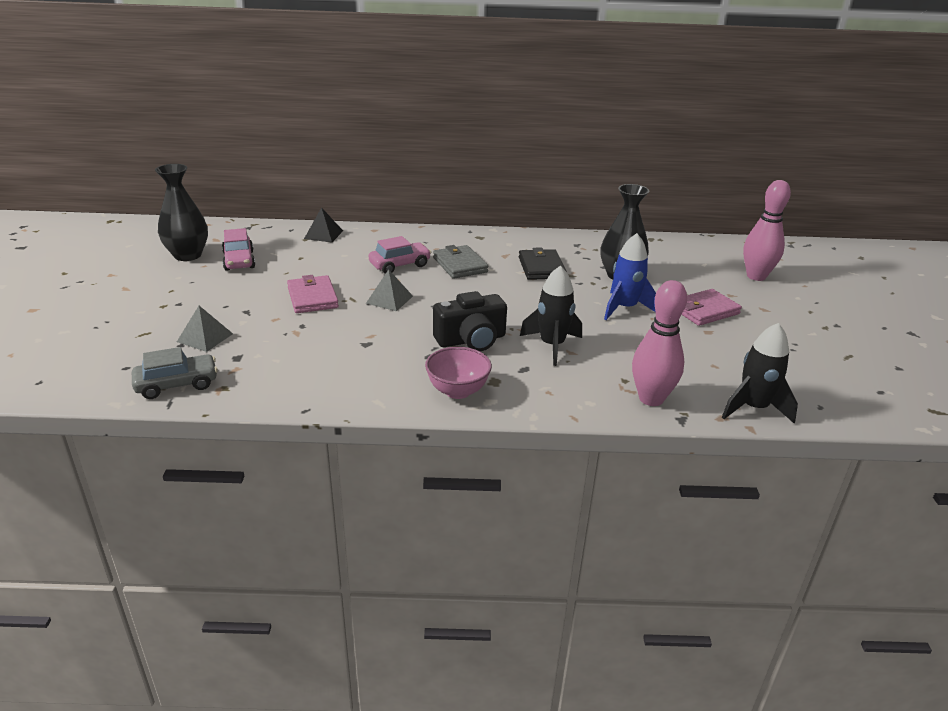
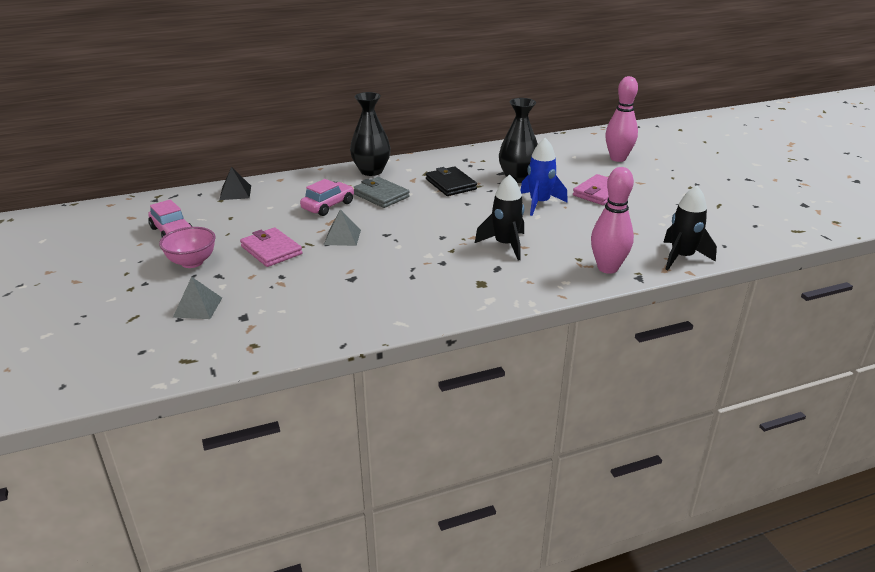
camera: 20 degrees left, 0 degrees up
grey car [132,347,218,399] -> none
black vase [155,164,208,261] -> black vase moved to [350,92,391,176]
pink bowl [425,347,492,399] -> pink bowl moved to [159,227,216,268]
black camera [433,291,507,351] -> none

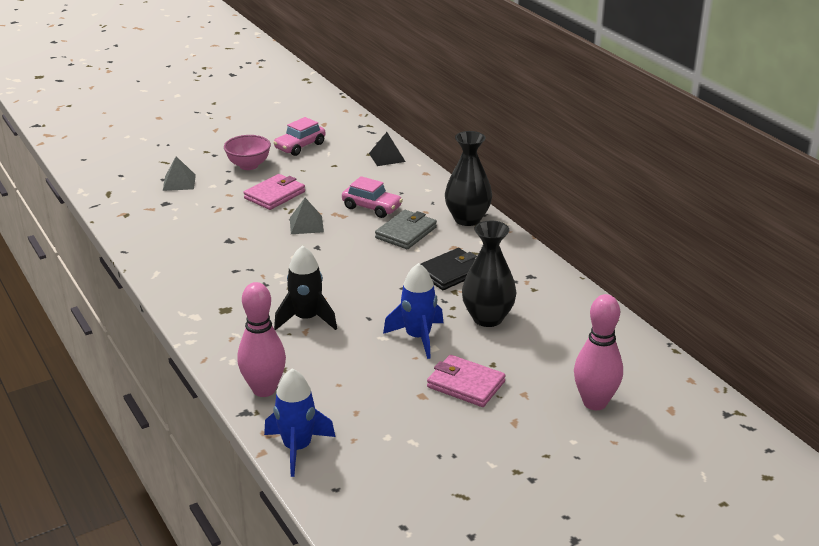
camera: 80 degrees right, 0 degrees up
black rocket [663,186,717,270] -> blue rocket [264,369,335,477]

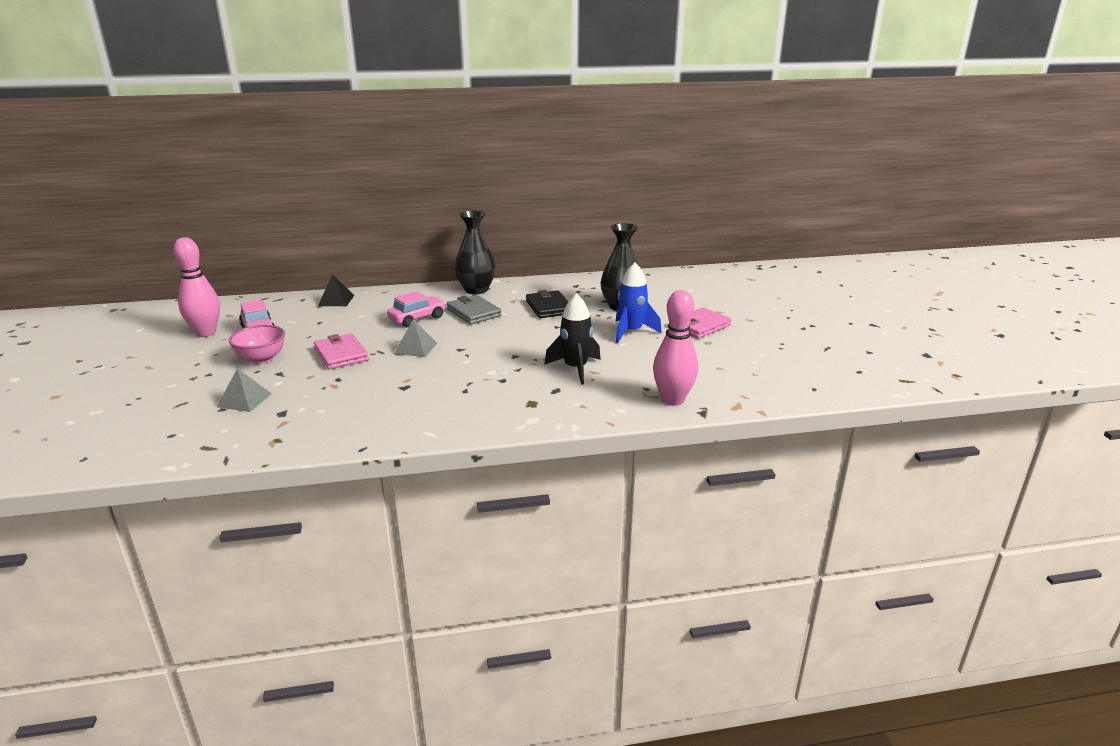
camera: 70 degrees left, 5 degrees down
blue rocket [264,369,335,477] -> none
pink bowling pin [574,294,623,410] -> pink bowling pin moved to [173,237,220,337]

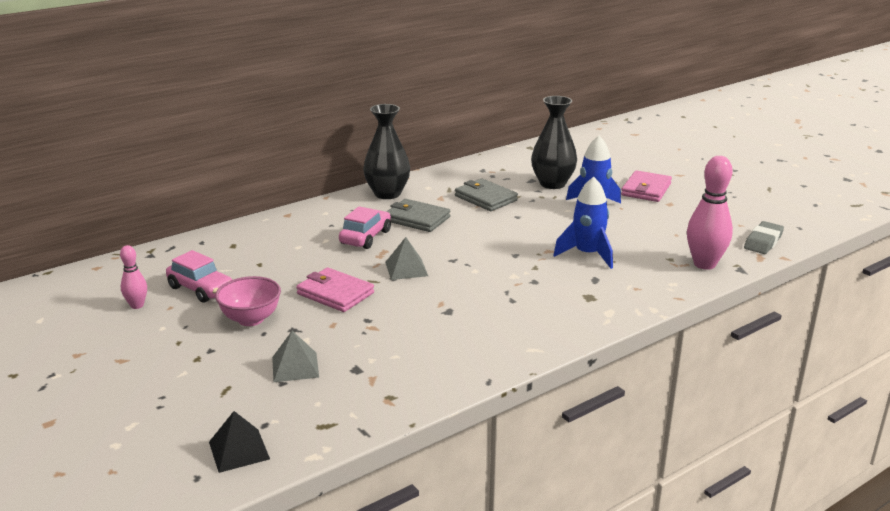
camera: 25 degrees left, 0 degrees up
pink bowling pin [173,237,220,337] -> pink bowling pin [120,245,147,309], size x0.54
black pyramid [318,274,354,306] -> black pyramid moved to [209,411,270,473]
black wallet [526,290,568,318] -> grey wallet [455,178,518,211]
black rocket [544,293,601,385] -> blue rocket [553,177,613,269]
none -> grey eraser [744,221,784,254]

